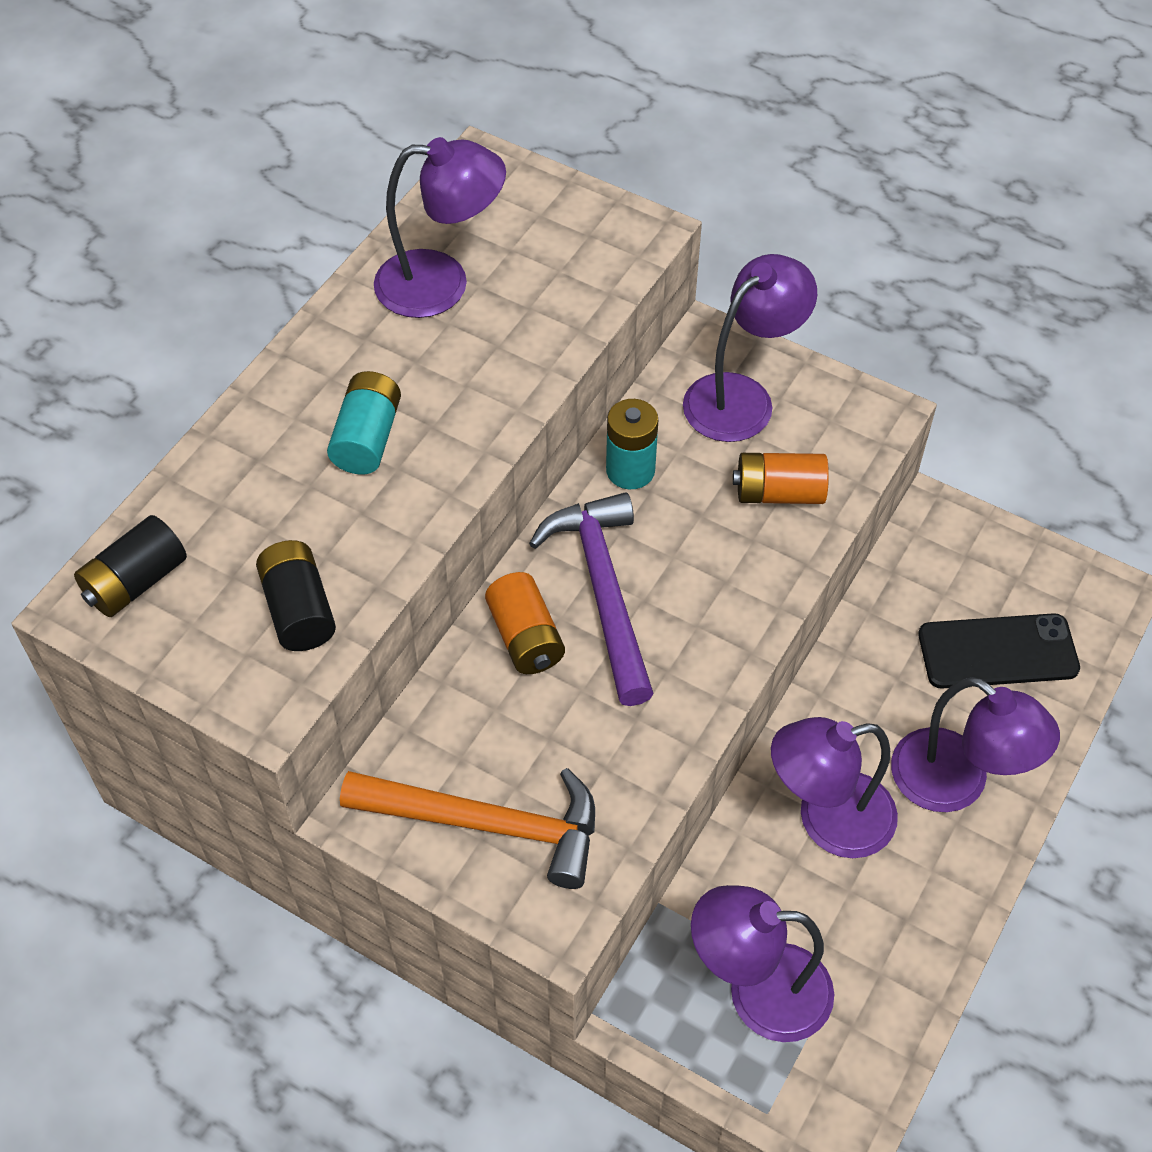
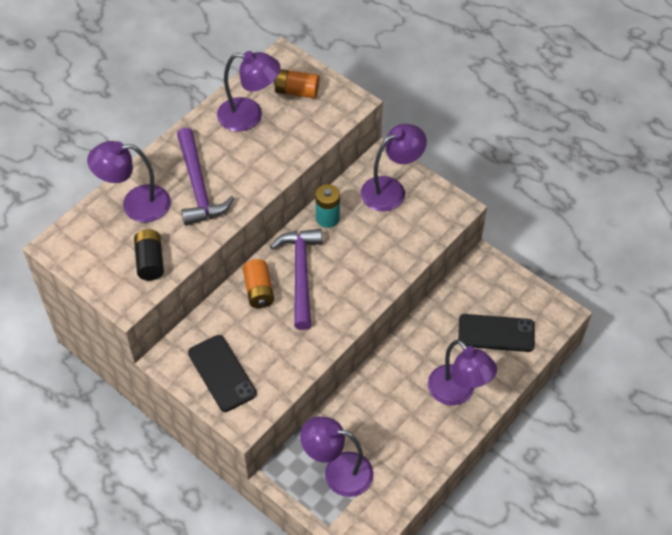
camera: 10 degrees right, 0 degrees up
black battery [74,515,187,617] -> none
turquoise battery [327,371,401,475] -> purple hammer [177,127,234,226]
orange hammer [340,768,595,889] -> black phone [188,335,257,412]
orange battery [733,453,829,504] -> orange battery moved to [274,69,319,99]
purple lamp [771,717,898,858] -> purple lamp moved to [87,141,171,222]

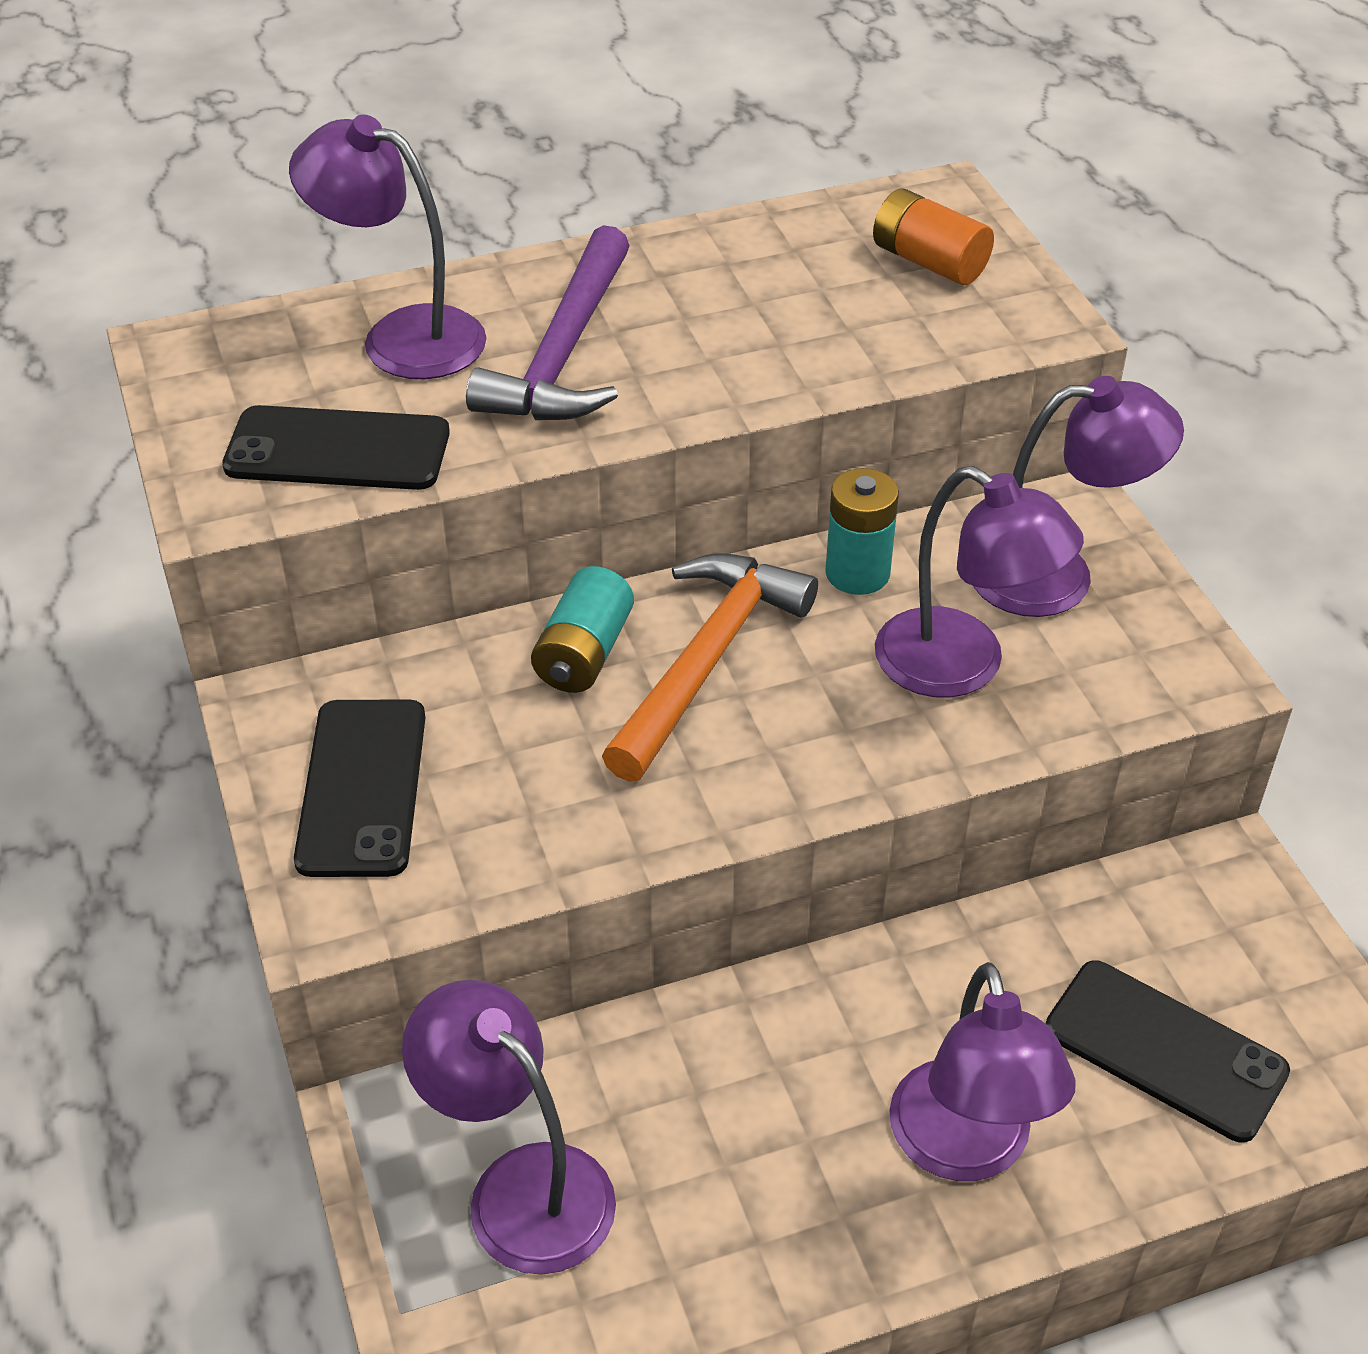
camera: 30 degrees right, 10 degrees down
black battery [134,229,164,280] -> black phone [222,405,450,490]
purple lamp [217,51,280,132] -> purple lamp moved to [875,466,1084,698]
orange battery [243,259,274,308] -> turquoise battery [531,566,634,693]
purple hammer [270,229,322,330] -> orange hammer [602,553,818,782]

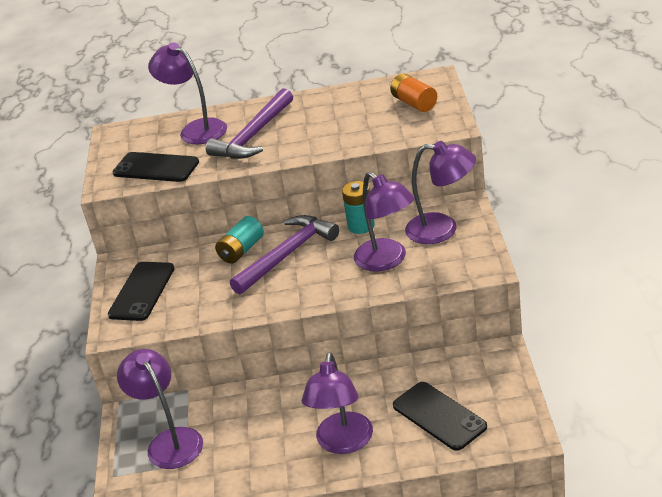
camera: 20 degrees right, 10 degrees down
orange hammer [602,553,818,782] -> purple hammer [230,215,339,294]

